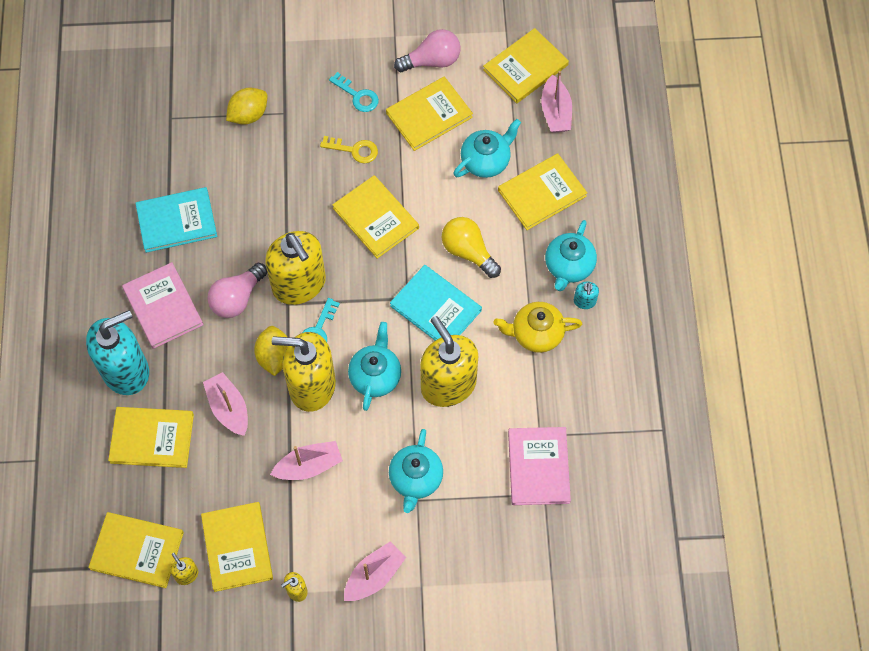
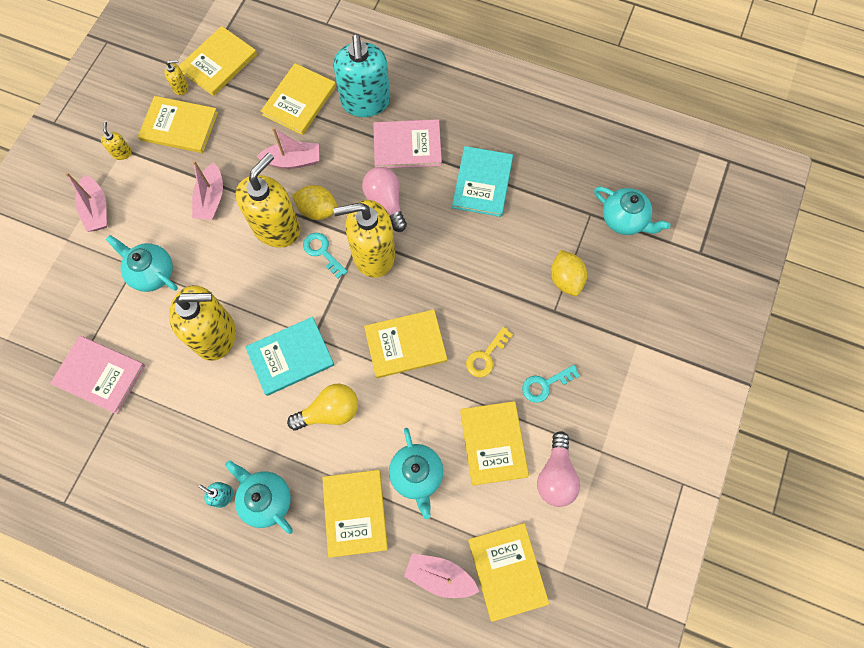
camera: 115 degrees right, 5 degrees up
turquoise teapot [348,322,401,411] -> turquoise teapot moved to [594,187,670,235]
yellow teapot [494,302,582,353] -> none

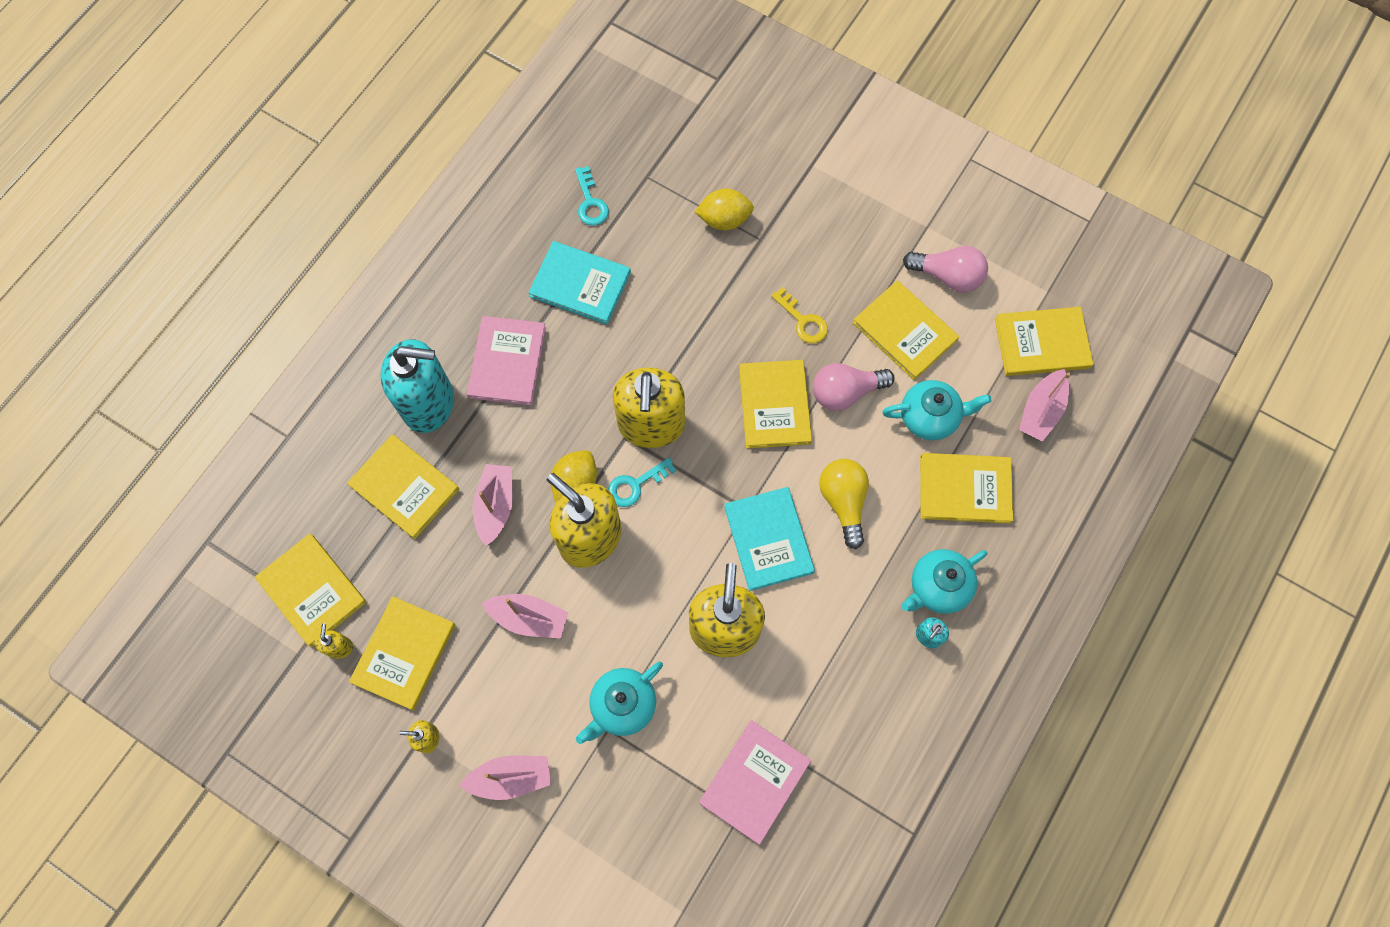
camera: 80 degrees left, 0 degrees up
pink light bulb [362,167,407,232] -> pink light bulb moved to [813,363,895,411]
yellow book [460,401,529,486] -> yellow book turned 45 degrees clockwise [853,280,959,380]
turquoise key [522,365,580,403] -> turquoise key moved to [575,166,609,226]
turquoise teapot [594,187,670,235] -> none

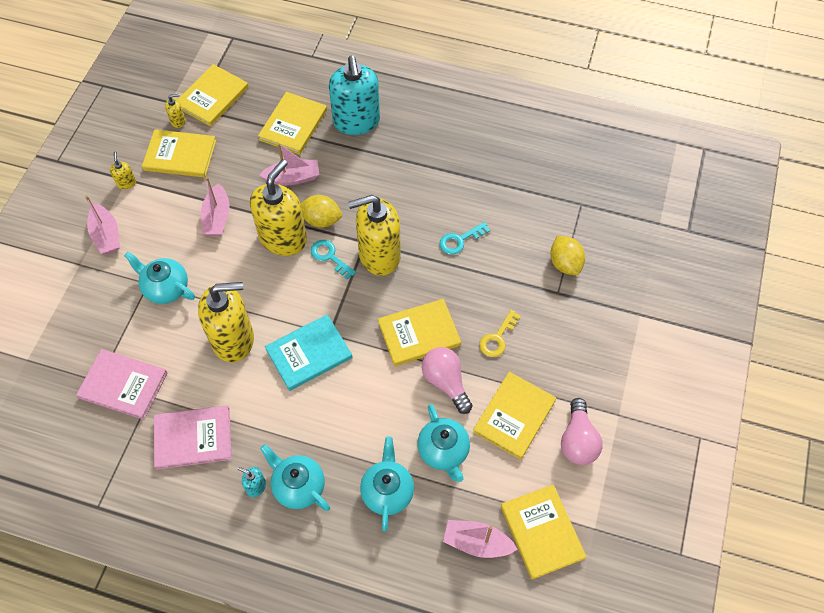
camera: 75 degrees right, 10 degrees down
pink book [467,316,546,406] -> pink book moved to [154,405,232,470]
turquoise book [528,241,631,325] -> none
turquoise key [575,166,609,226] -> turquoise key moved to [439,222,490,255]
yellow light bulb [819,459,869,549] -> none
yellow book [920,453,1013,524] -> turquoise teapot [360,436,414,531]

